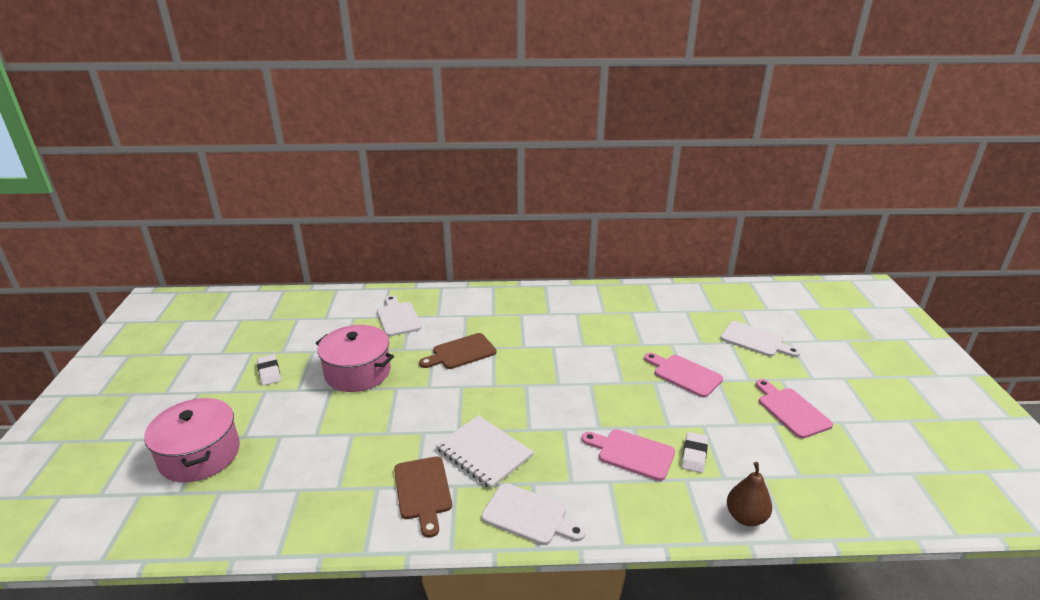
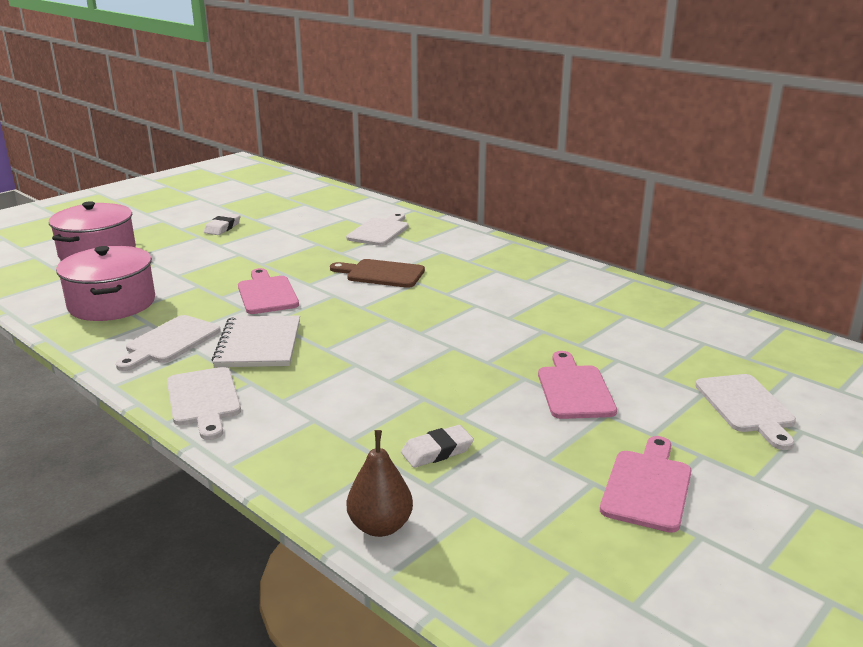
camera: 45 degrees right, 5 degrees down
pink pot [316,325,394,392] -> pink pot moved to [56,246,155,321]
brown cutting board [394,456,452,538] -> white cutting board [116,315,221,371]
pink cutting board [582,429,675,481] -> pink cutting board moved to [238,268,299,314]

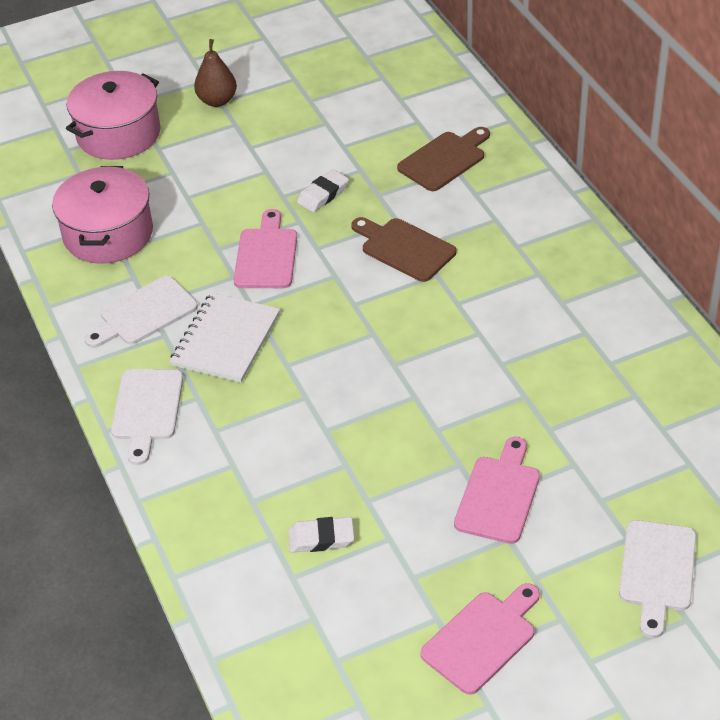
camera: 25 degrees right, 20 degrees up
white eraser [204,213,241,235] -> white eraser moved to [297,169,349,212]
white cutting board [346,213,409,246] -> brown cutting board [397,127,490,191]
brown pear [347,430,413,537] -> brown pear moved to [194,39,237,107]

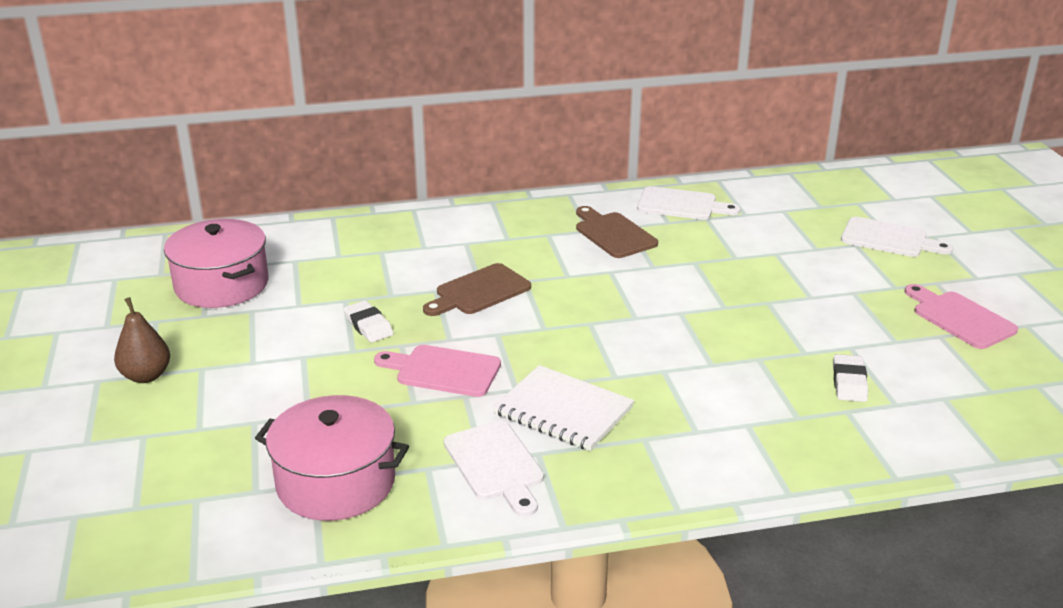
camera: 80 degrees left, 15 degrees down
pink pot [66,71,161,160] -> pink pot moved to [164,219,269,308]
white cutting board [111,369,183,465] -> white cutting board moved to [637,186,740,220]
brown cutting board [397,127,490,191] -> brown cutting board moved to [576,206,658,258]
pink cutting board [454,437,540,544] -> none

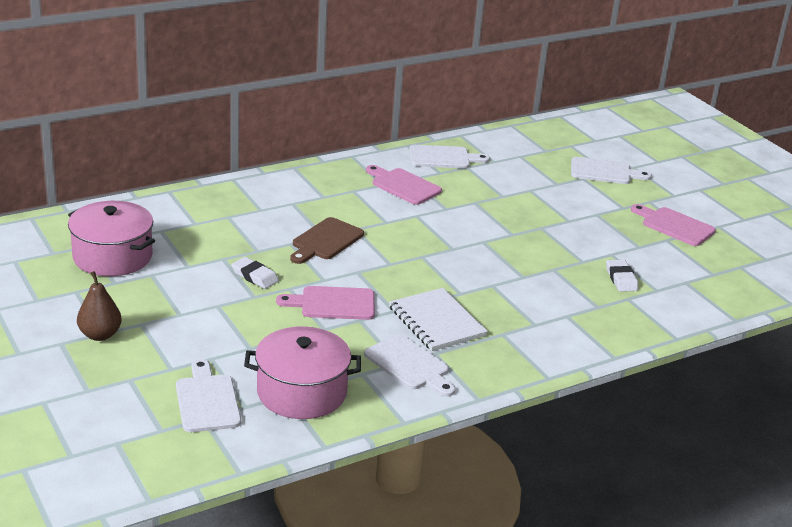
camera: 20 degrees left, 0 degrees up
white notebook [493,365,635,451] -> white notebook turned 45 degrees clockwise [389,288,488,351]
brown cutting board [576,206,658,258] -> pink cutting board [366,165,442,205]
none -> white cutting board [176,359,241,432]

